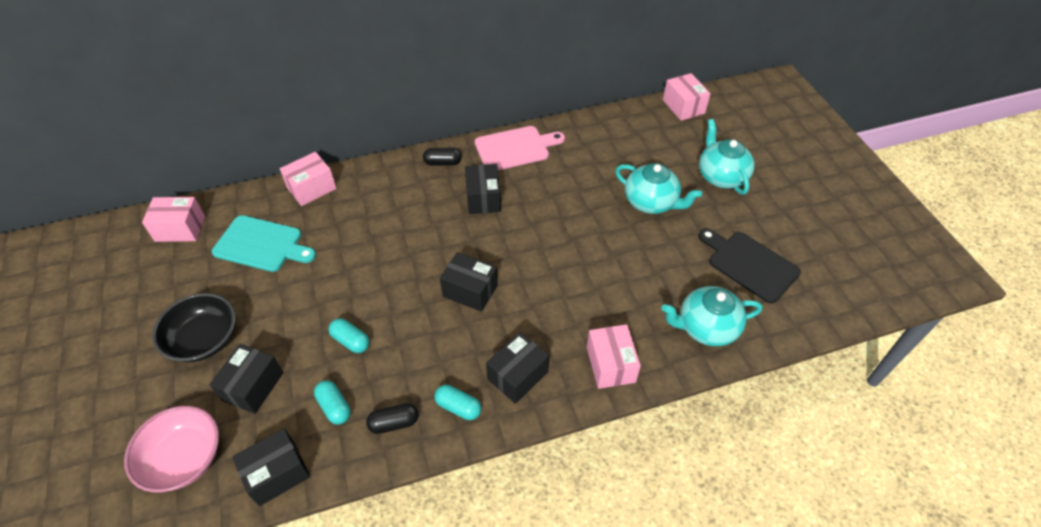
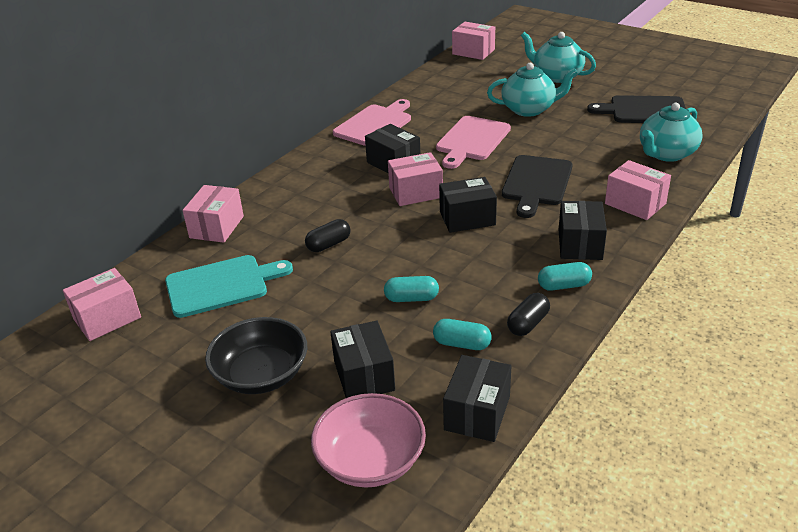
camera: 35 degrees left, 15 degrees down
black capsule [423,148,462,166] -> black capsule moved to [305,219,351,252]
none -> pink box [388,152,443,206]
none -> pink cutting board [436,116,511,169]
none -> black cutting board [502,155,572,218]

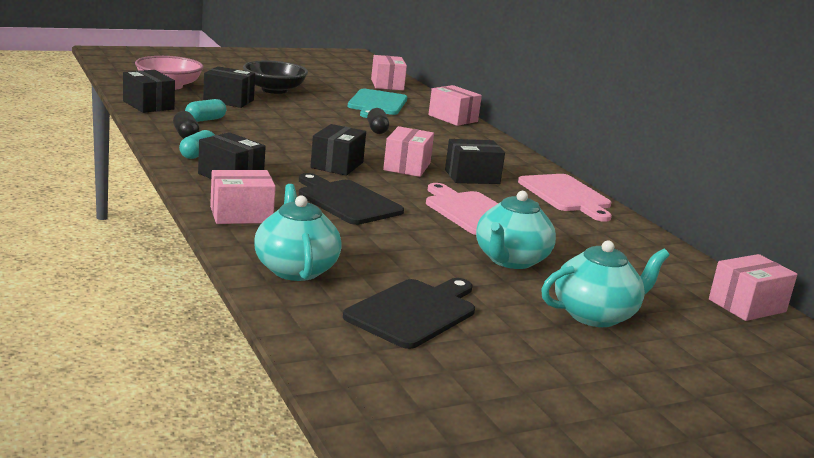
camera: 115 degrees right, 15 degrees down
turquoise capsule [384,276,439,302] -> none

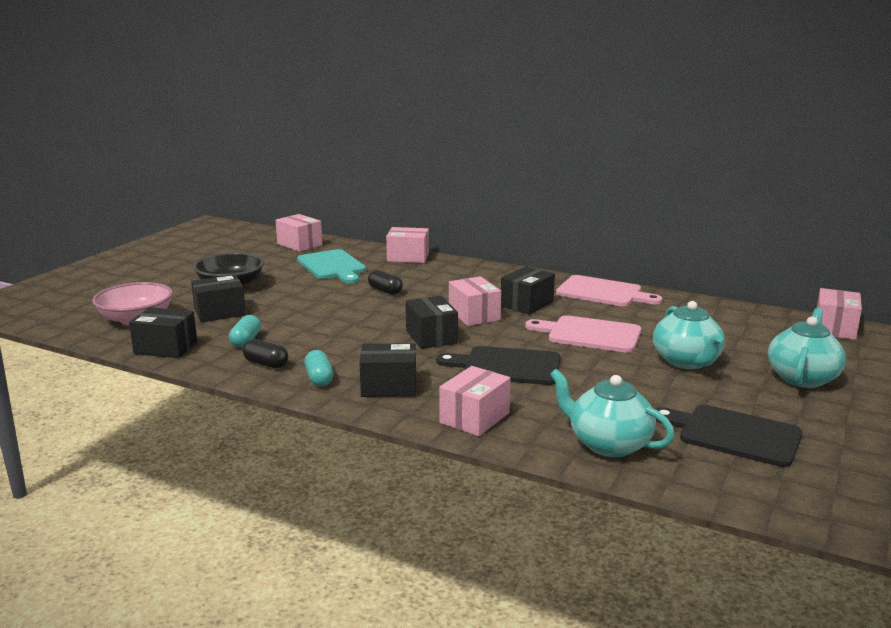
camera: 35 degrees left, 0 degrees up
black cutting board [343,278,475,349] -> black cutting board turned 60 degrees counterclockwise [655,405,803,467]

